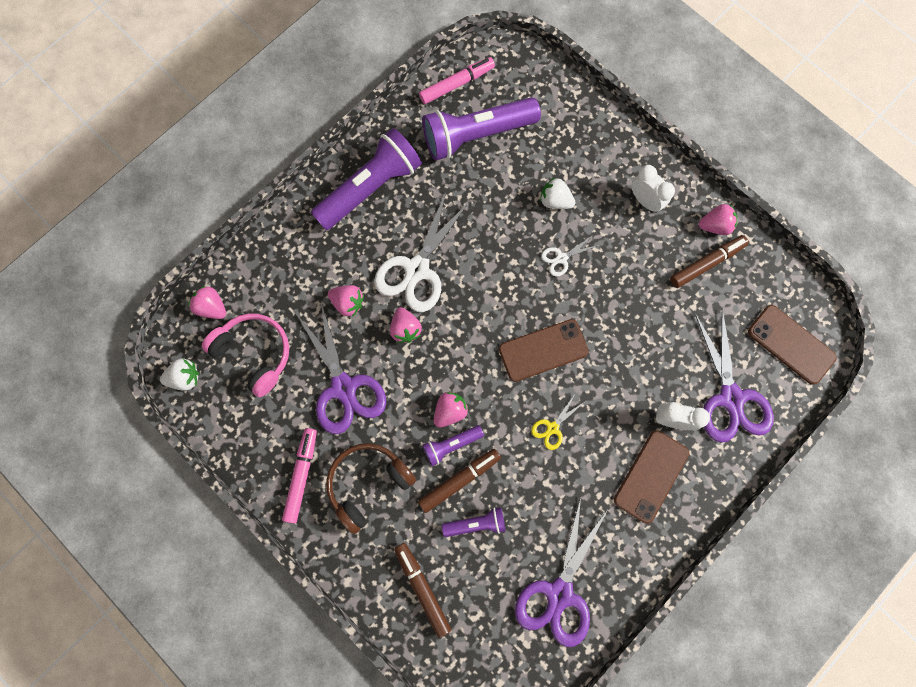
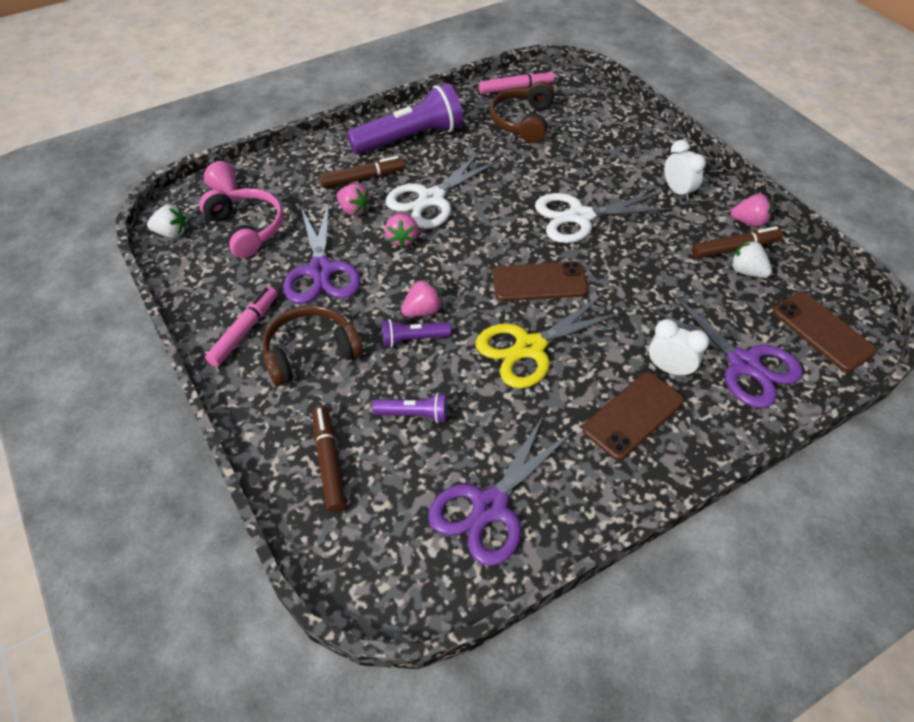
camera: 15 degrees right, 25 degrees down
brown marker [418,449,501,513] -> brown marker moved to [319,156,406,188]
purple flashlight [423,97,541,160] -> brown headphones [490,81,555,143]
yellow scissors [531,394,583,450] -> yellow scissors [476,294,623,388], size x2.17
white strawberry [540,177,576,209] -> white strawberry moved to [731,241,772,278]
white scissors [541,236,599,277] -> white scissors [535,192,672,243], size x2.17
purple scissors [695,308,774,443] -> purple scissors turned 45 degrees counterclockwise [651,293,803,408]

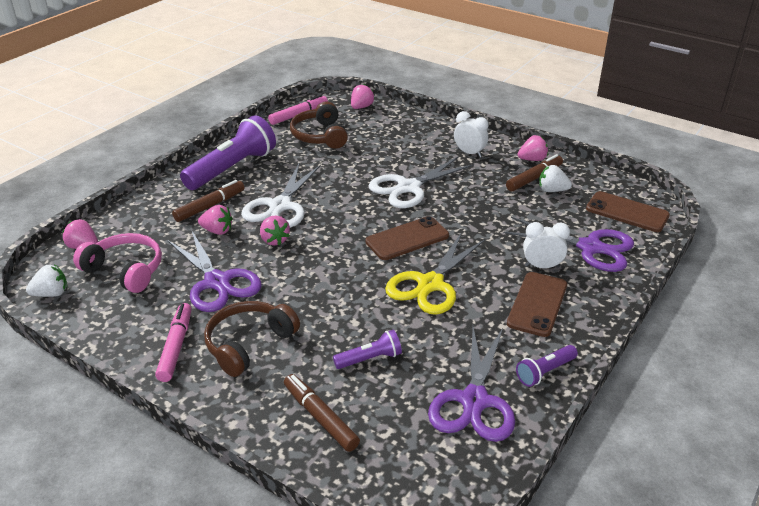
camera: 25 degrees left, 15 degrees down
purple flashlight [382,319,451,348] -> purple flashlight moved to [516,345,578,387]
pink strawberry [401,279,443,317] -> pink strawberry moved to [351,84,374,109]

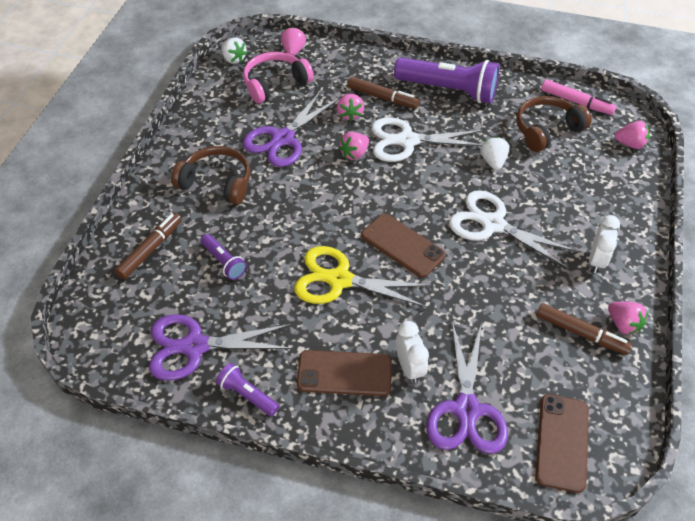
camera: 70 degrees right, 15 degrees up
pink headphones [73,233,162,293] -> pink headphones turned 135 degrees counterclockwise [243,52,314,104]
pink marker [155,303,192,382] -> none
white strawberry [539,165,572,192] -> white strawberry moved to [480,137,509,170]

